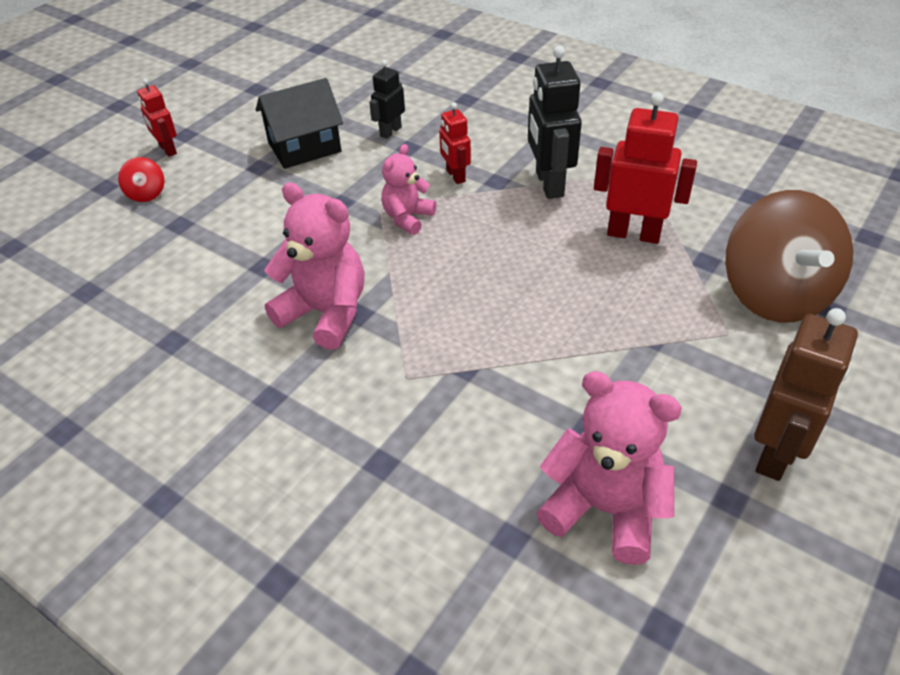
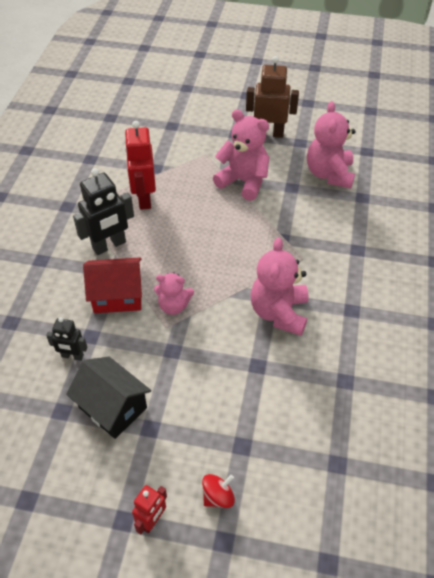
camera: 115 degrees left, 5 degrees up
red robot [439,103,471,184] -> red house [83,257,142,313]
brown spinning top [725,190,853,322] -> none
none -> pink teddy bear [213,109,269,201]

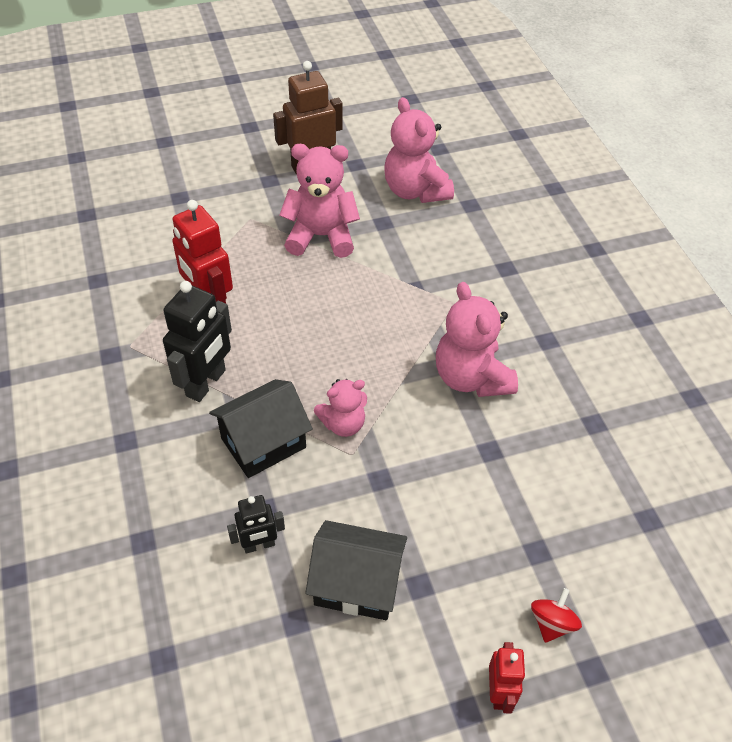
camera: 30 degrees left, 0 degrees up
red house [83,257,142,313] -> black house [209,379,313,478]

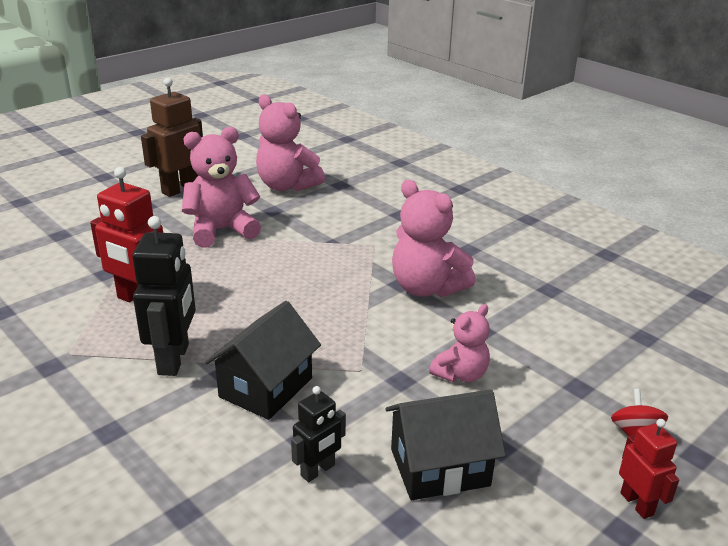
camera: 25 degrees left, 20 degrees down
pink teddy bear [314,379,367,437] -> pink teddy bear moved to [429,304,490,382]

